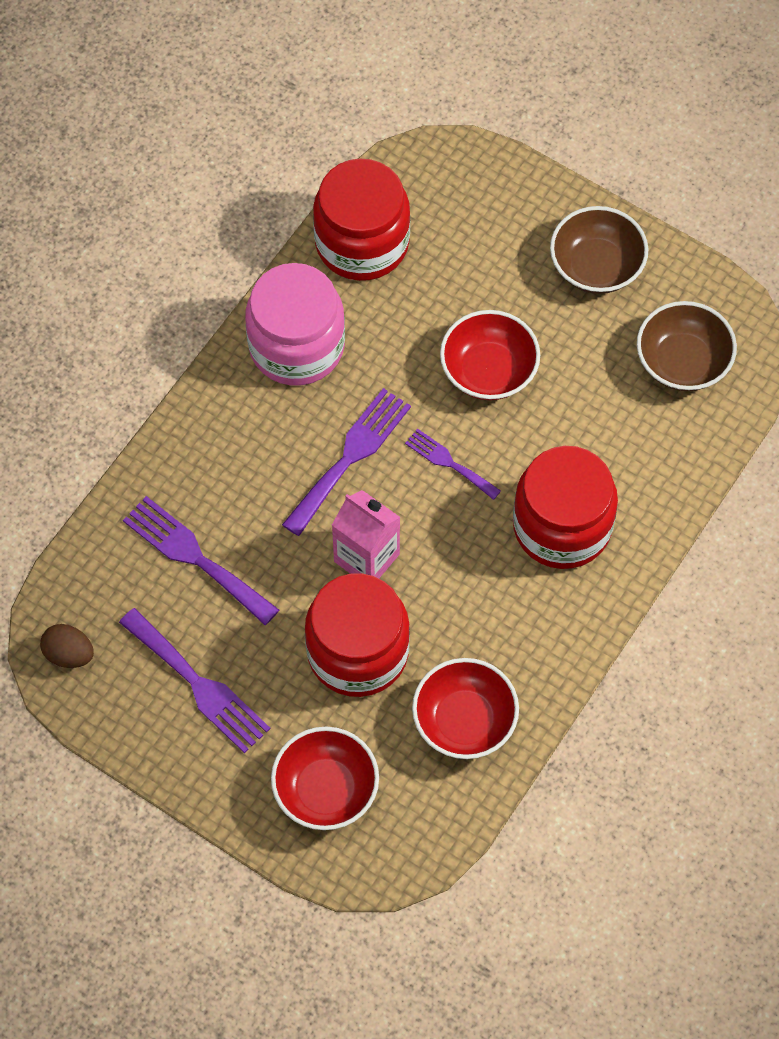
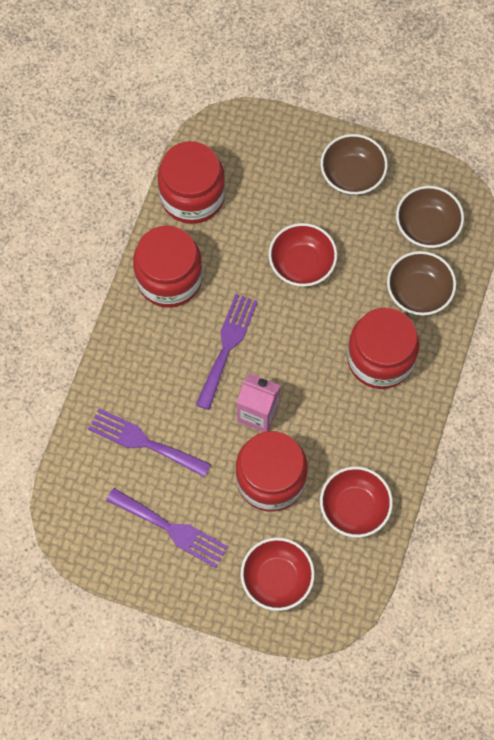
camera: 15 degrees left, 5 degrees up
brown egg [40,624,94,668] -> none
pink jar [245,263,345,385] -> red jar [133,225,203,308]
purple fork [405,428,501,500] -> none
none -> brown bowl [387,251,456,315]

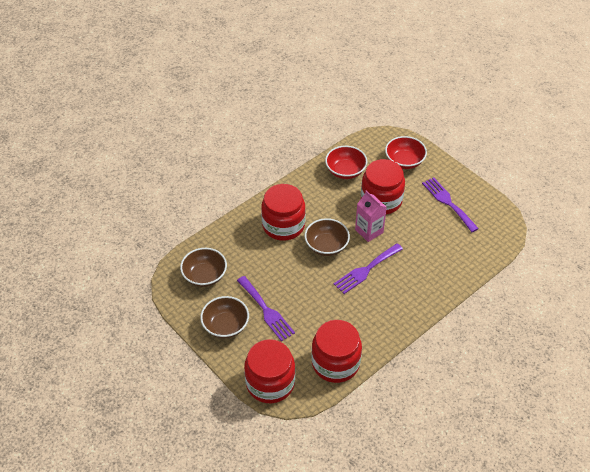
camera: 150 degrees left, 20 degrees down
purple fork [88,408,211,477] -> purple fork moved to [237,276,295,341]
red jar [133,225,203,308] -> red jar moved to [244,339,295,403]
red bowl [269,223,337,287] -> none
brown bowl [387,251,456,315] -> brown bowl moved to [304,218,350,256]

